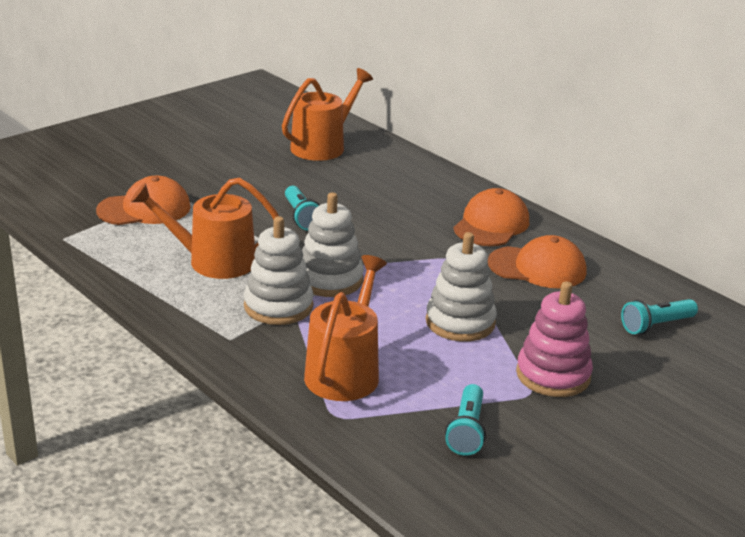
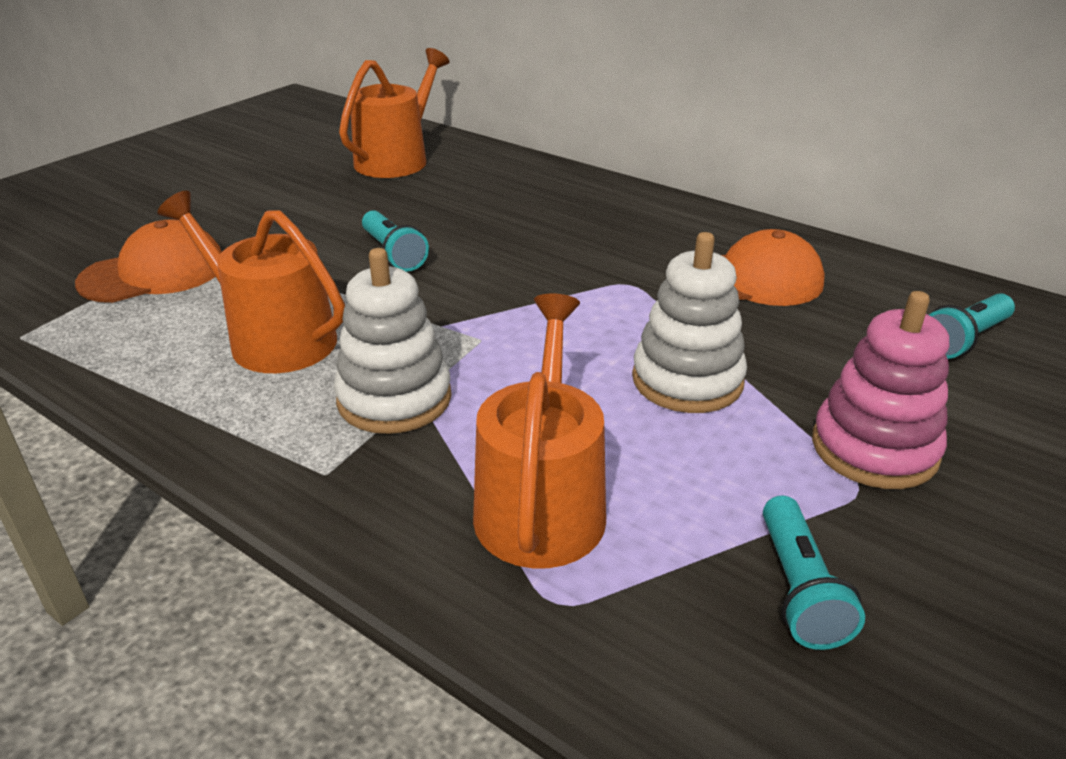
camera: 10 degrees left, 5 degrees up
orange watering can [130,178,279,279] -> orange watering can turned 45 degrees clockwise [157,191,345,373]
white stacking toy [302,193,364,297] -> none
orange cap [453,188,529,246] -> none

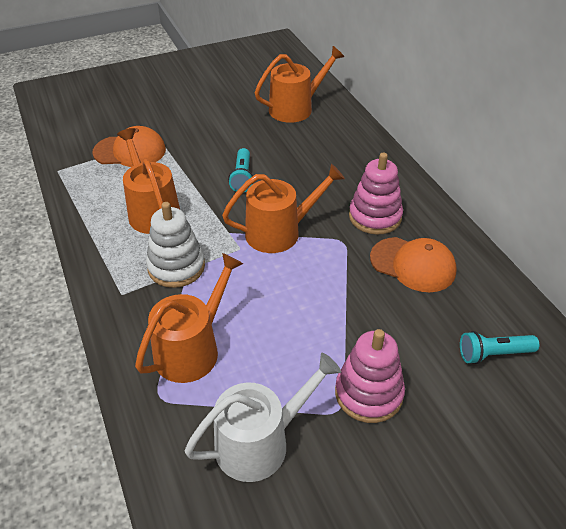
camera: 30 degrees right, 10 degrees up
white stacking toy [632,232,747,413] -> none
turquoise flashlight [763,496,865,650] -> white watering can [184,353,341,482]
none -> orange watering can [222,164,345,253]
none -> pink stacking toy [349,152,403,235]

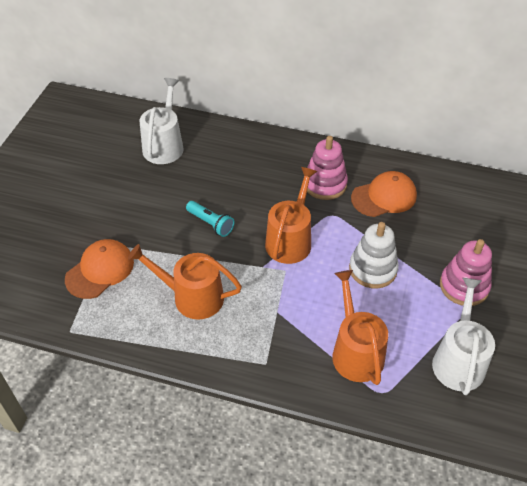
camera: 50 degrees left, 5 degrees up
white stacking toy [146,202,205,288] -> white stacking toy moved to [349,222,399,288]
orange watering can [255,46,344,123] -> white watering can [139,78,184,164]
turquoise flashlight [460,331,539,364] -> none

